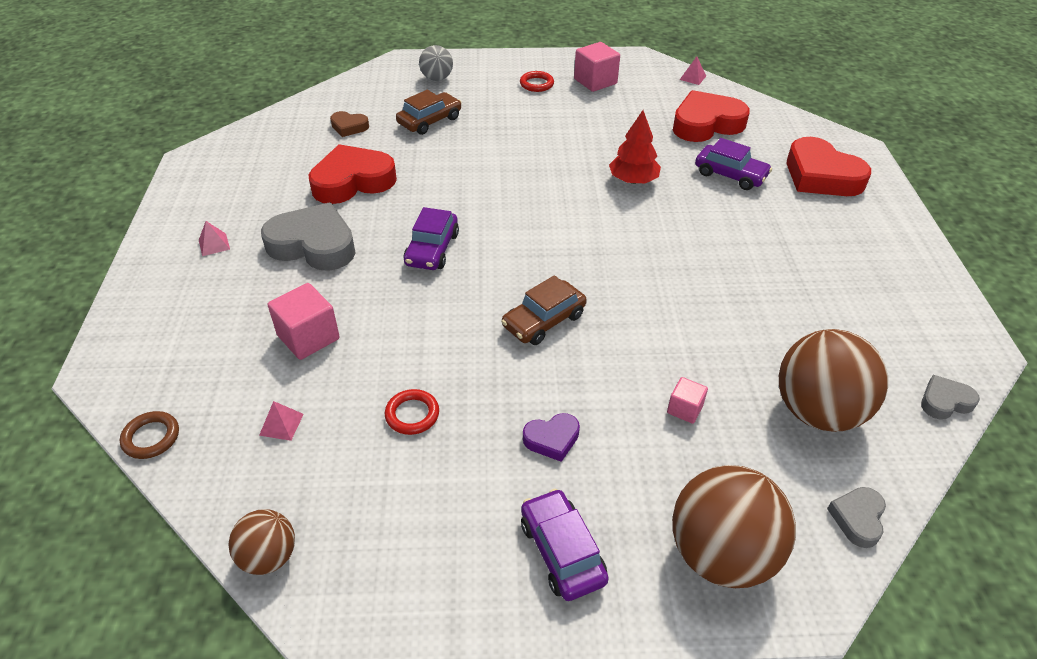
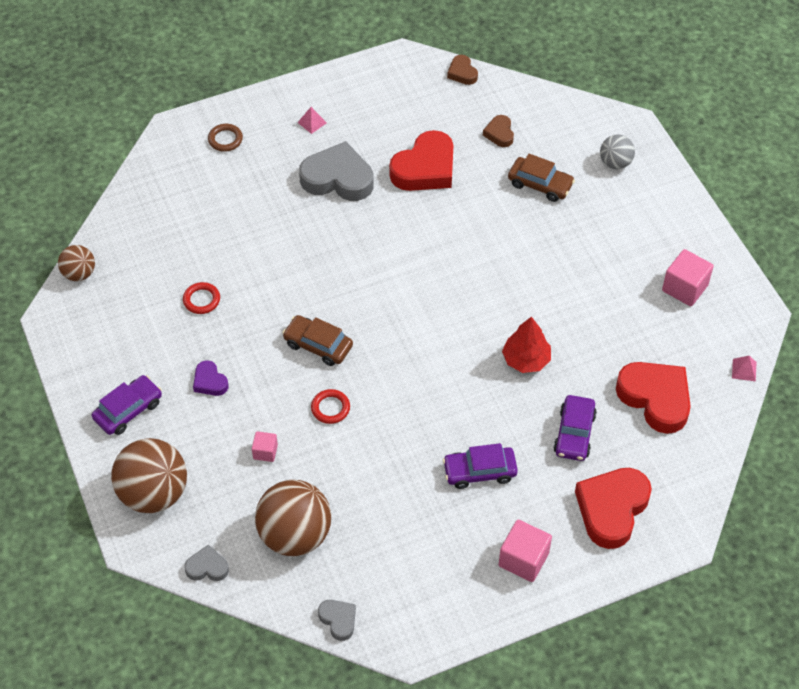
camera: 70 degrees right, 10 degrees up
brown ring [120,411,179,459] -> brown ring moved to [208,124,243,152]
pink pyramid [259,401,304,441] -> none
grey heart [261,203,355,271] -> grey heart turned 75 degrees counterclockwise [299,141,374,201]
pink cube [268,283,340,360] -> pink cube moved to [499,520,552,582]
red heart [309,144,397,204] -> red heart turned 90 degrees clockwise [389,130,453,191]
purple car [404,207,459,270] -> purple car moved to [443,443,518,489]
red ring [520,71,554,92] -> red ring moved to [311,389,350,424]
none -> brown heart [447,55,478,85]

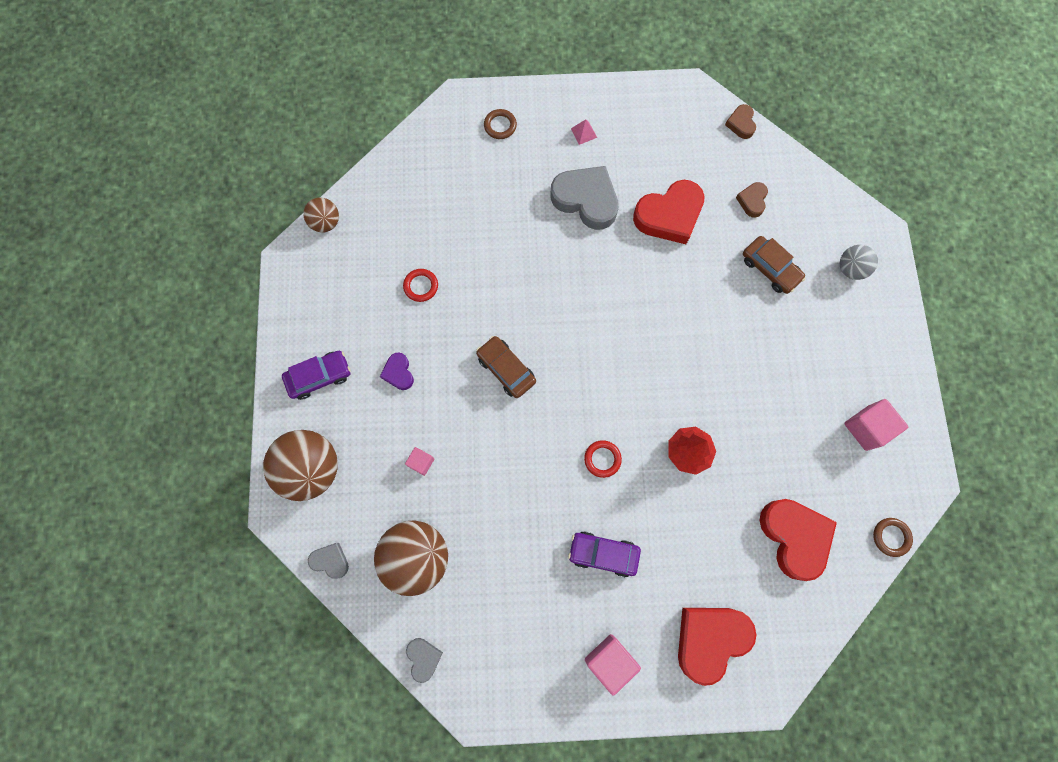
camera: 20 degrees right, 20 degrees up
red ring [311,389,350,424] -> red ring moved to [584,440,622,478]
purple car [554,395,597,461] -> none
pink pyramid [732,356,757,381] -> brown ring [873,518,913,557]

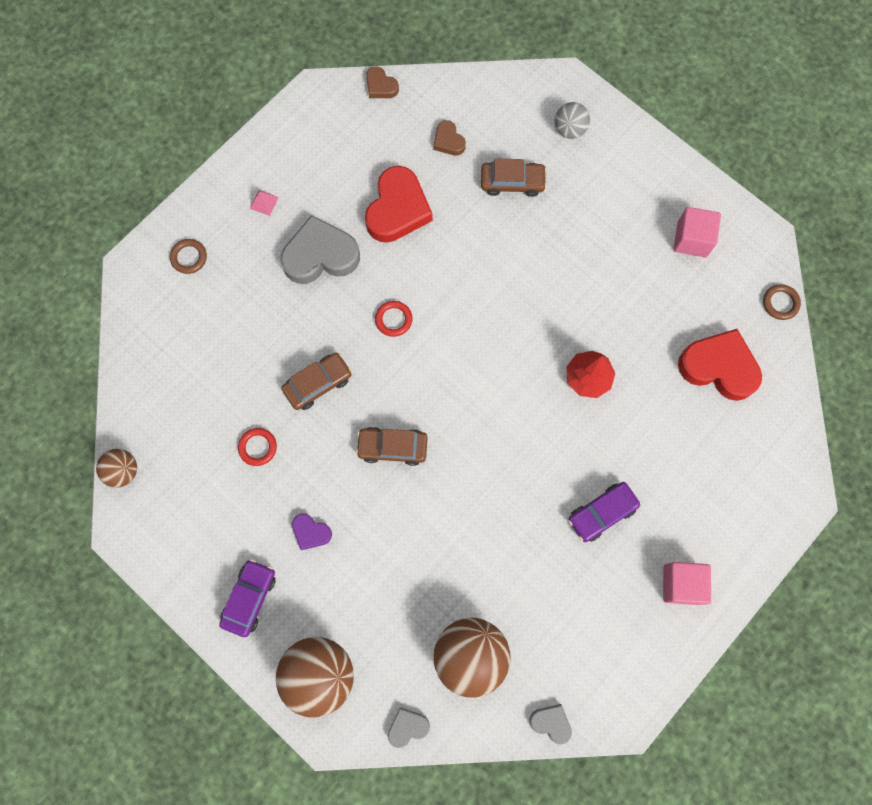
camera: 45 degrees left, 0 degrees up
pink cube [405,447,434,476] -> none
red ring [584,440,622,478] -> red ring moved to [375,301,412,337]
red heart [678,608,756,686] -> none
none -> brown car [282,352,352,410]

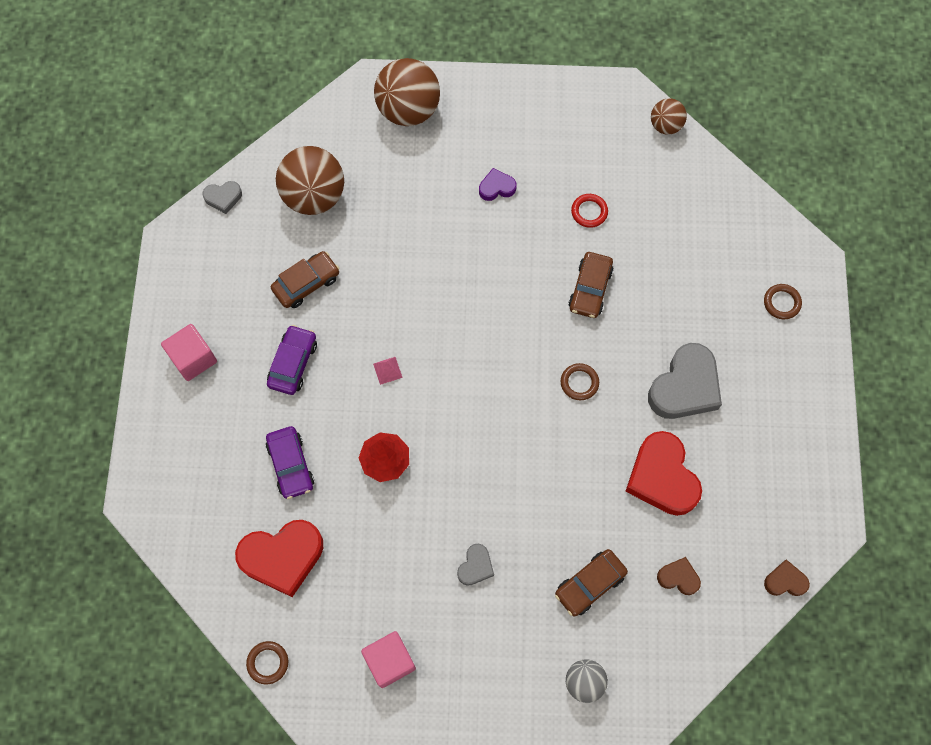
camera: 140 degrees right, 5 degrees down
purple car [219,559,276,637] -> purple car moved to [266,426,314,499]
pink pyramid [250,190,279,216] -> pink pyramid moved to [373,357,403,385]
brown car [356,427,428,466] -> brown car moved to [271,251,339,308]
red ring [375,301,412,337] -> brown ring [561,363,599,400]
grey heart [388,707,430,748] -> grey heart moved to [457,544,494,586]

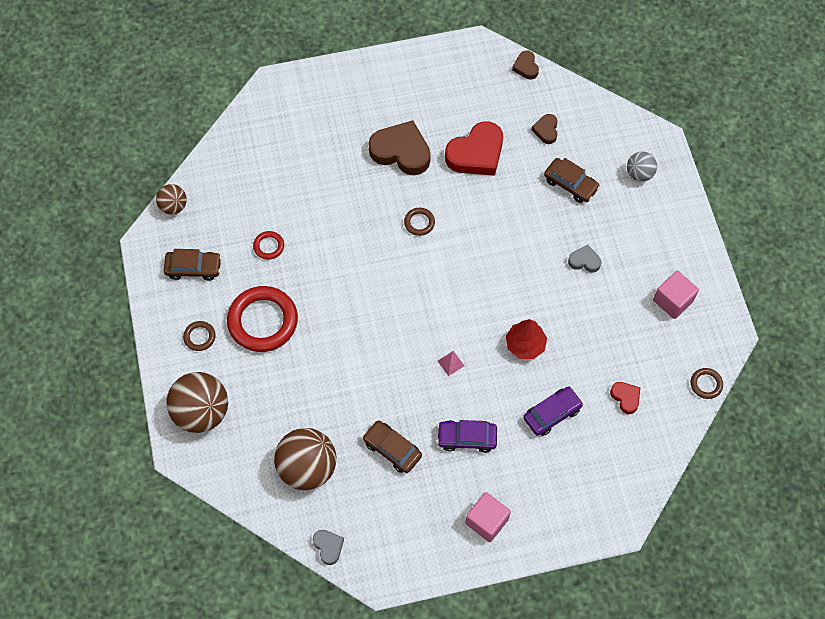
camera: 105 degrees left, 5 degrees down
red heart [235,520,323,597] -> red heart [610,382,640,414], size x0.49
purple heart [479,168,517,201] -> red ring [227,286,298,352]
brown car [568,252,613,318] -> brown car moved to [164,249,222,281]
grey heart [648,343,722,419] -> brown heart [368,121,431,175]
brown ring [764,284,802,319] -> brown ring moved to [183,321,216,351]

